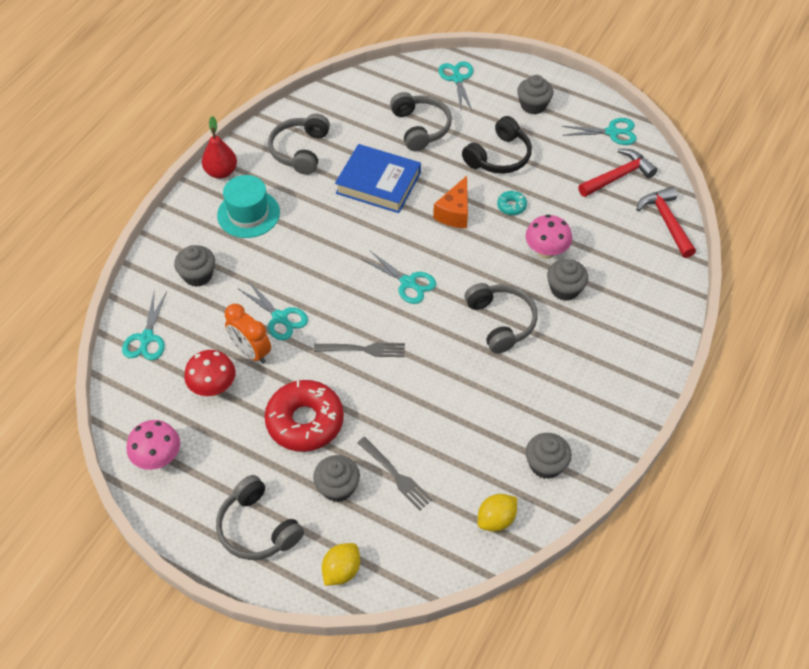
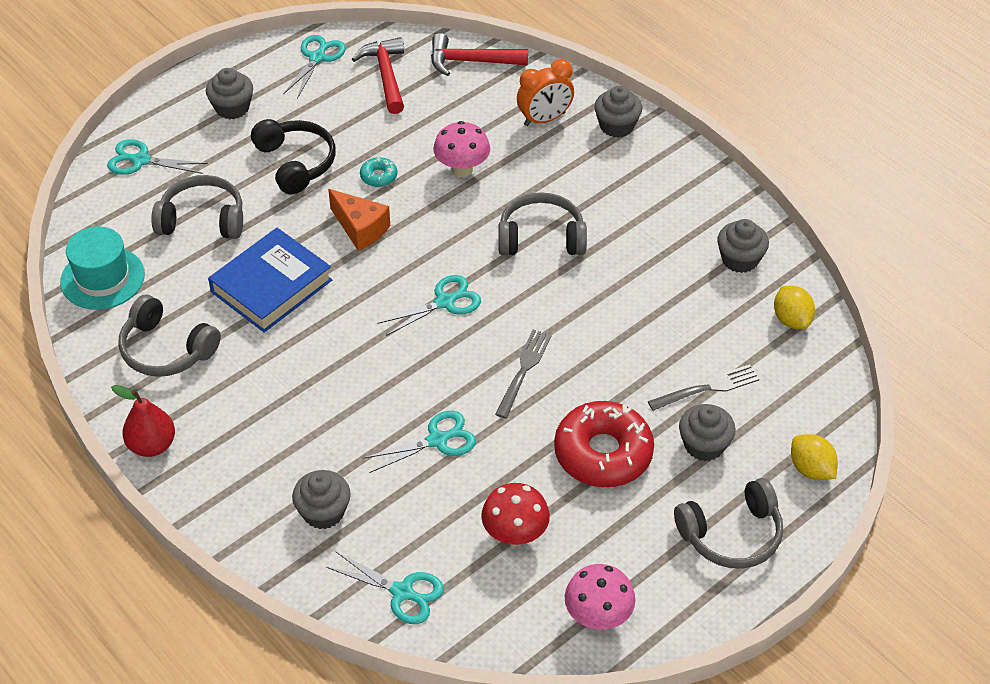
camera: 70 degrees left, 5 degrees down
turquoise hat [217,175,280,238] -> turquoise hat moved to [60,227,145,310]
orange clock [225,304,271,364] -> orange clock moved to [517,59,574,126]
grey cupcake [547,259,588,301] -> grey cupcake moved to [594,86,642,138]

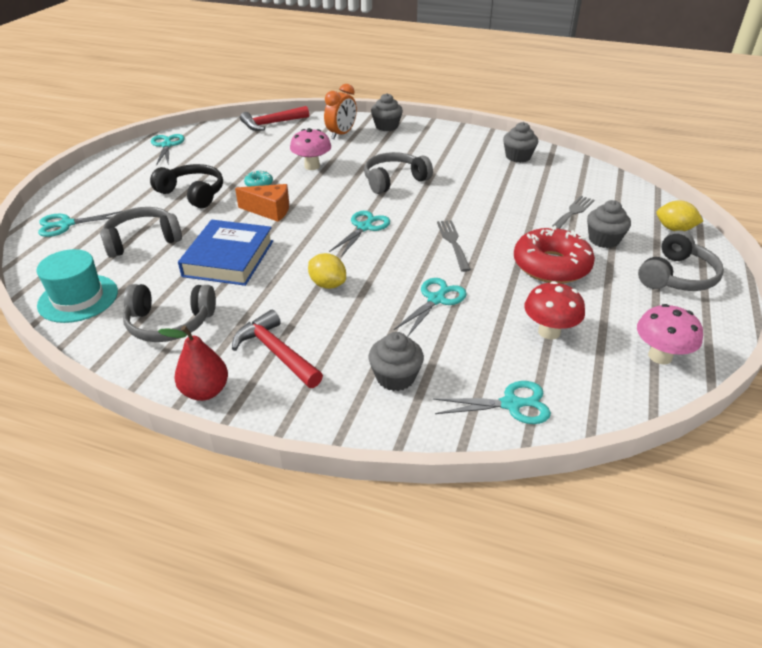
camera: 30 degrees left, 10 degrees down
grey cupcake [206,68,253,119] -> none
red hammer [352,37,404,114] -> red hammer moved to [232,310,323,388]
yellow lemon [774,286,815,329] -> yellow lemon moved to [308,253,346,289]

